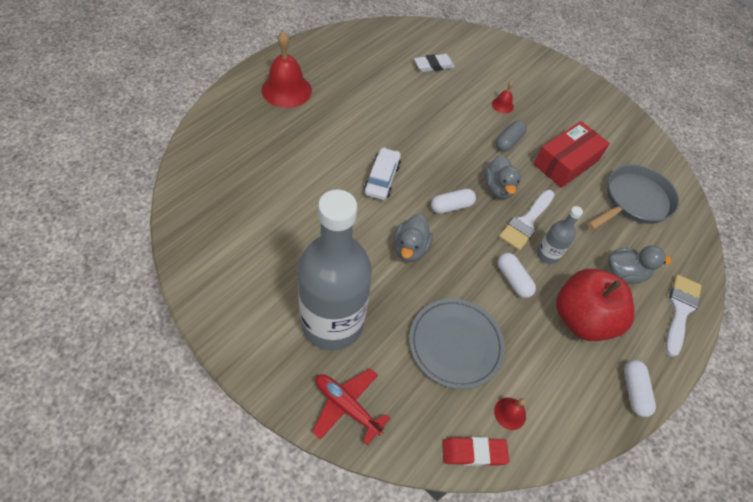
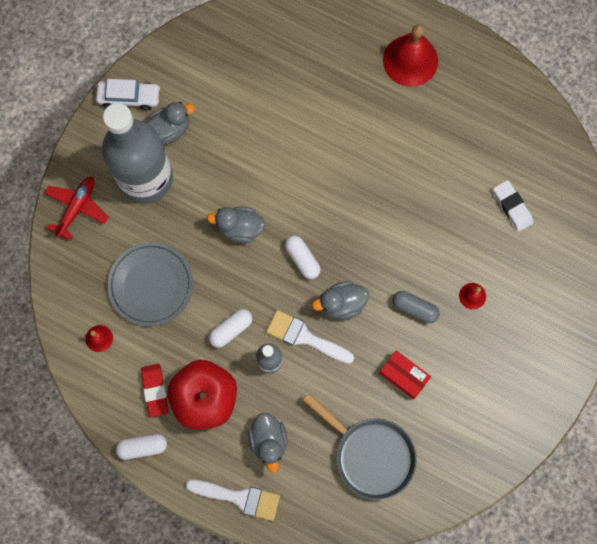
camera: 85 degrees right, 20 degrees up
white car [364,147,401,200] -> white car moved to [96,79,160,110]
red eraser [442,437,509,466] -> red eraser moved to [141,364,168,417]
red box [534,121,610,188] -> red box [379,350,431,399], size x0.62
none -> grey duck [146,102,195,145]

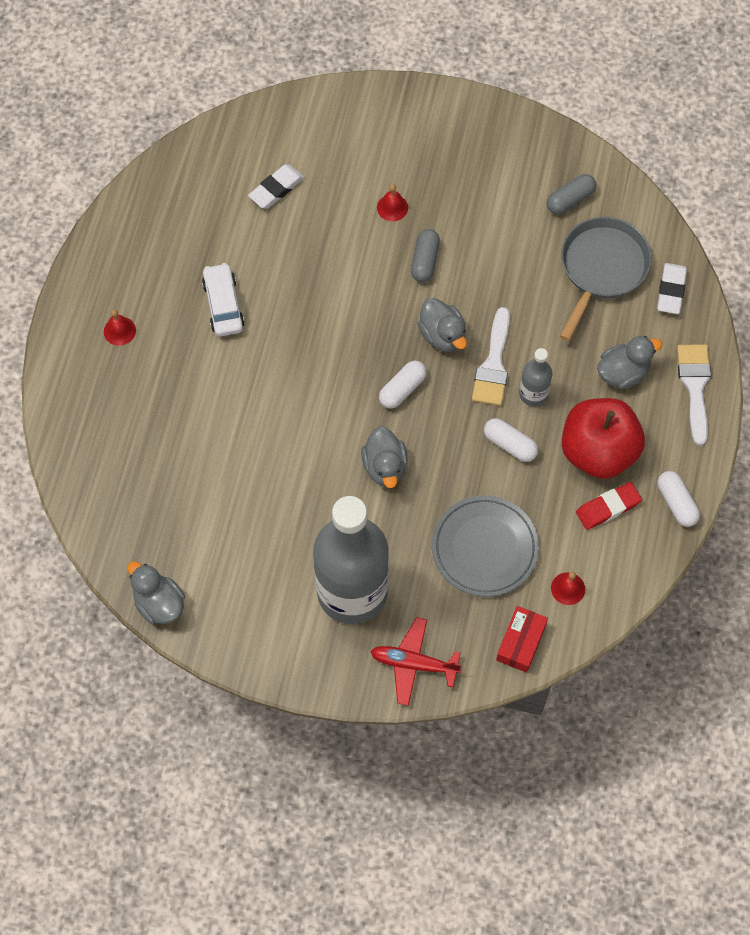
camera: 105 degrees left, 10 degrees down
white car [96,79,160,110] -> white car moved to [202,263,244,337]
grey duck [146,102,195,145] -> grey duck moved to [128,561,185,624]
red box [379,350,431,399] -> red box moved to [496,606,548,673]
red bell [383,25,438,87] -> red bell [104,309,136,346], size x0.47
none -> grey capsule [547,174,596,214]
none -> white eraser [657,263,687,314]

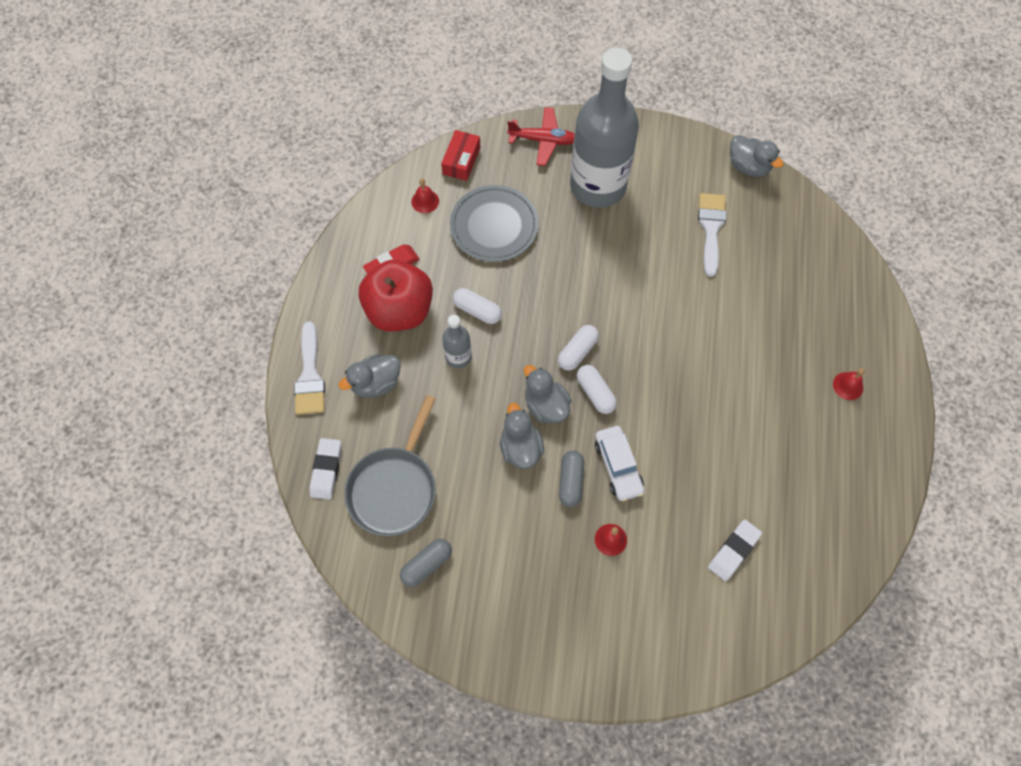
camera: 175 degrees right, 0 degrees up
white car [202,263,244,337] -> white car moved to [595,426,644,501]
grey duck [361,426,408,488] -> grey duck moved to [500,403,544,469]
white brush [472,307,510,406] -> white brush moved to [698,193,726,277]
white capsule [658,471,700,527] -> white capsule moved to [577,365,617,414]

